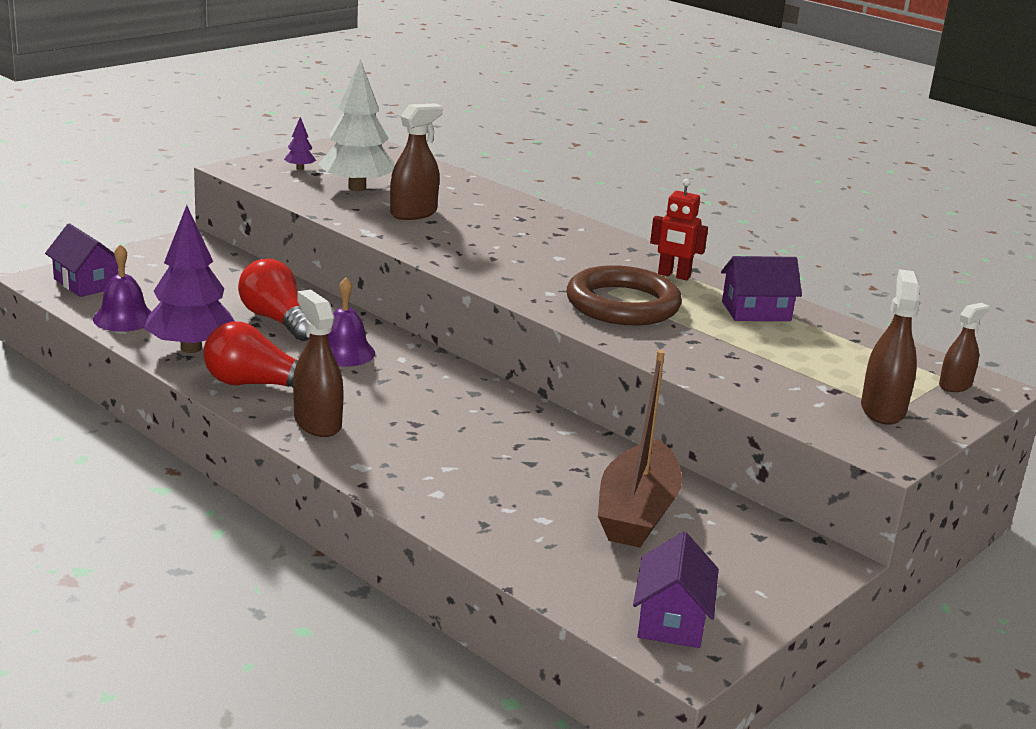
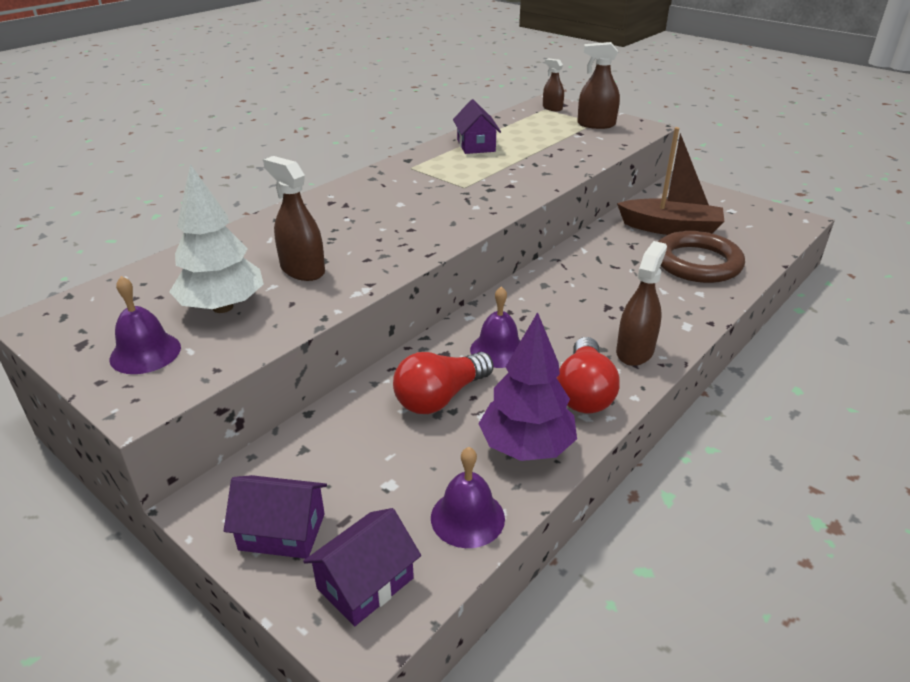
camera: 90 degrees left, 10 degrees up
purple tree [284,117,316,170] -> purple bell [110,276,181,374]
brown spray bottle [293,289,344,437] -> brown spray bottle turned 150 degrees clockwise [616,241,667,366]
brown ring [567,265,682,325] -> brown ring moved to [658,231,745,283]
purple house [633,532,719,648] -> purple house moved to [224,475,327,559]
red robot [650,179,708,280] -> none

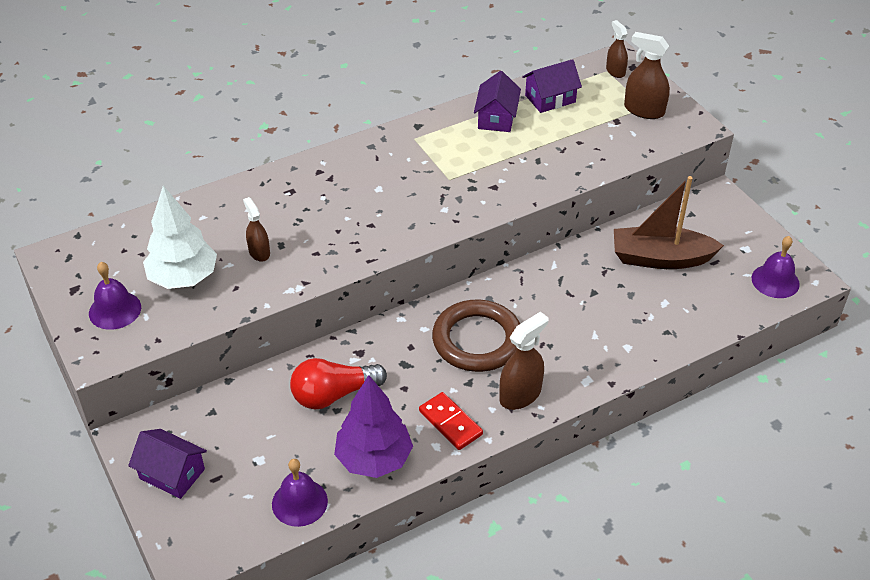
camera: 20 degrees right, 10 degrees up
brown spray bottle [263,156,325,281] -> brown spray bottle [243,197,270,262], size x0.64
purple house [303,508,421,626] -> purple house moved to [522,59,582,113]
purple bell [470,286,521,368] -> purple bell moved to [752,236,800,298]
red light bulb [557,337,620,413] -> red domino [419,392,483,450]
brown boat [617,127,724,235] -> brown boat turned 150 degrees clockwise [614,176,724,269]
brown ring [658,231,745,283] -> brown ring moved to [432,300,520,372]

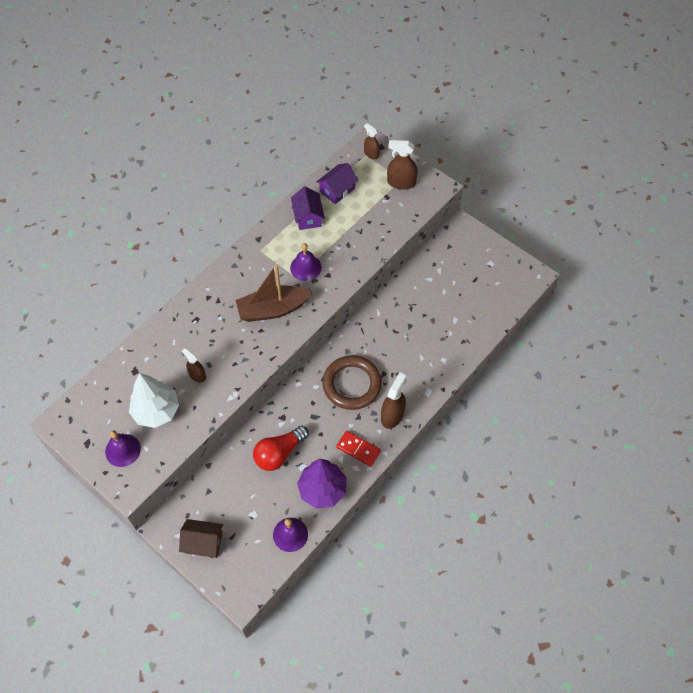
camera: 20 degrees left, 15 degrees up
purple house [128,429,207,499] -> brown house [179,519,223,558]
brown boat [614,176,724,269] -> brown boat moved to [235,264,312,322]
purple bell [752,236,800,298] -> purple bell moved to [290,243,322,281]

